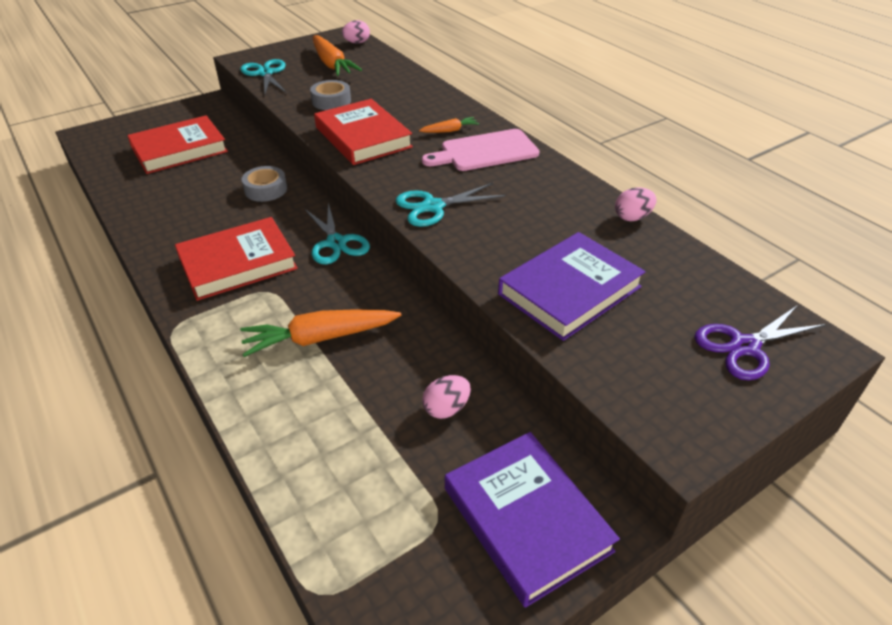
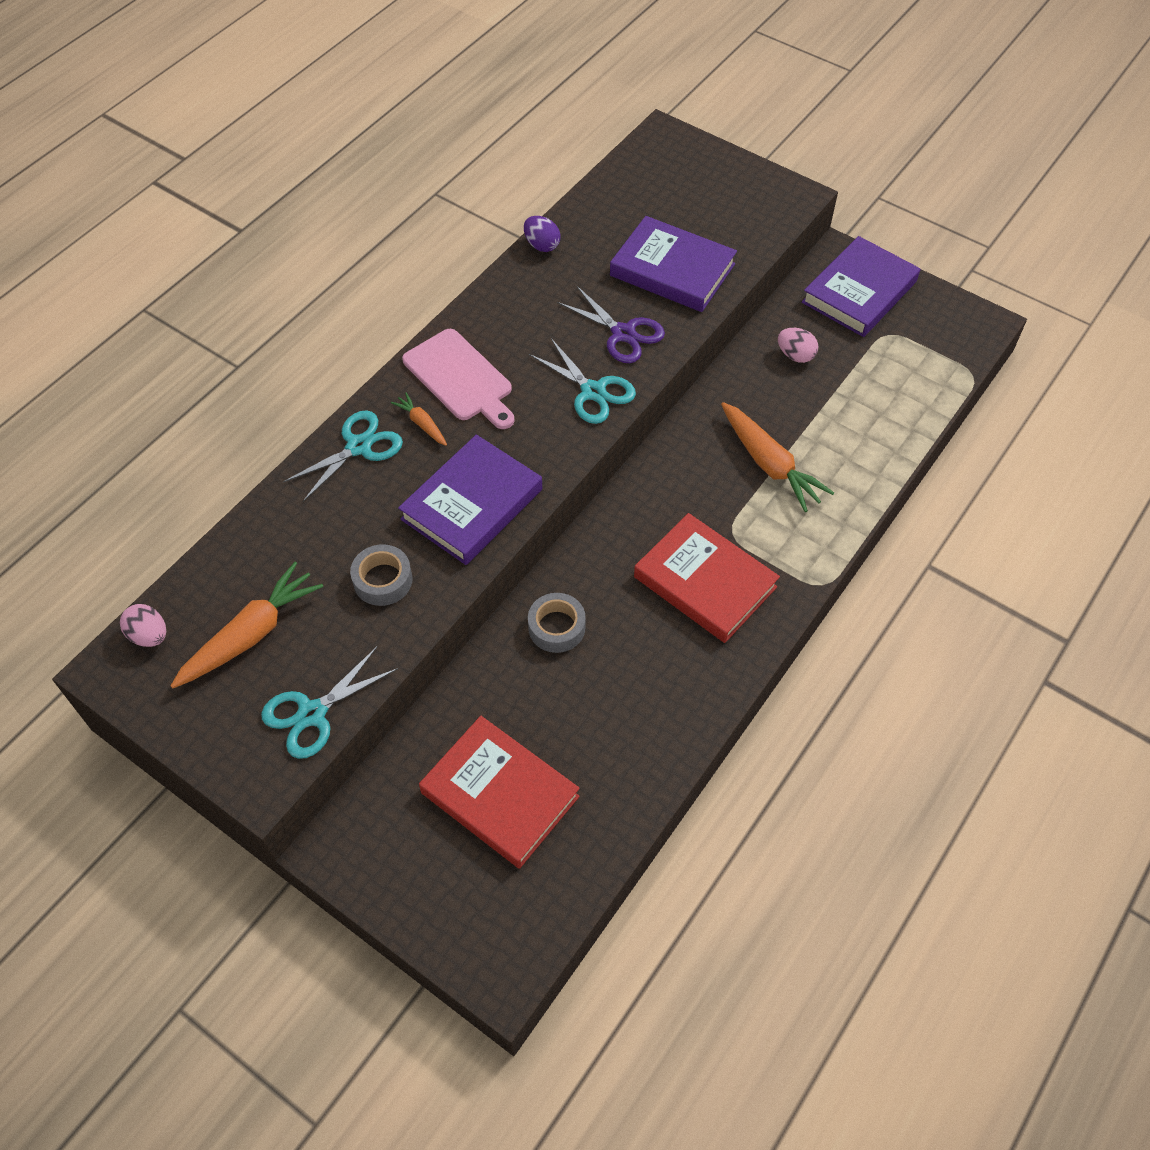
camera: 110 degrees left, 15 degrees up
turquoise scissors [304,203,370,264] -> turquoise scissors moved to [283,410,403,502]
red book [314,99,413,165] -> purple book [398,434,542,565]
pink egg [615,187,657,221] -> purple egg [524,216,560,252]
purple scissors [694,306,826,380] -> purple scissors moved to [557,285,665,363]

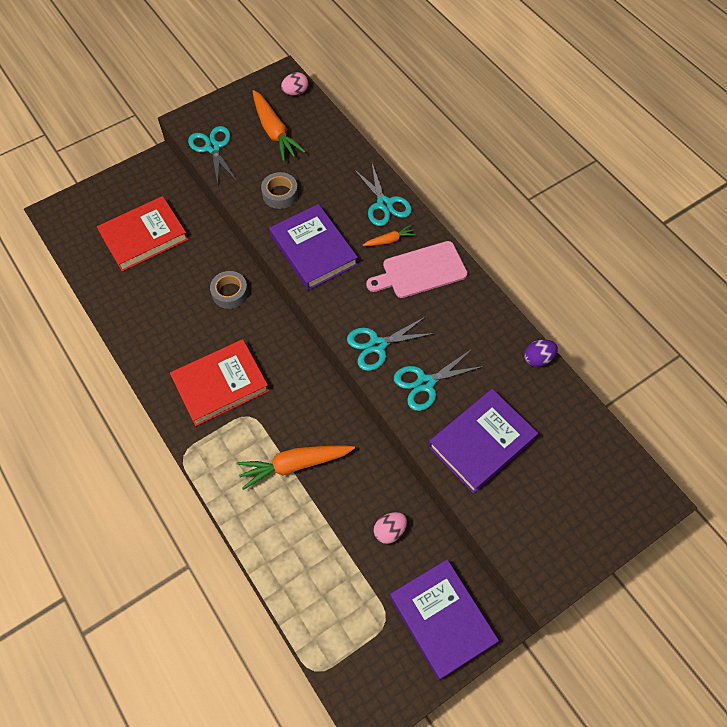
camera: 110 degrees right, 5 degrees up
purple scissors [557,285,665,363] -> turquoise scissors [394,349,484,411]

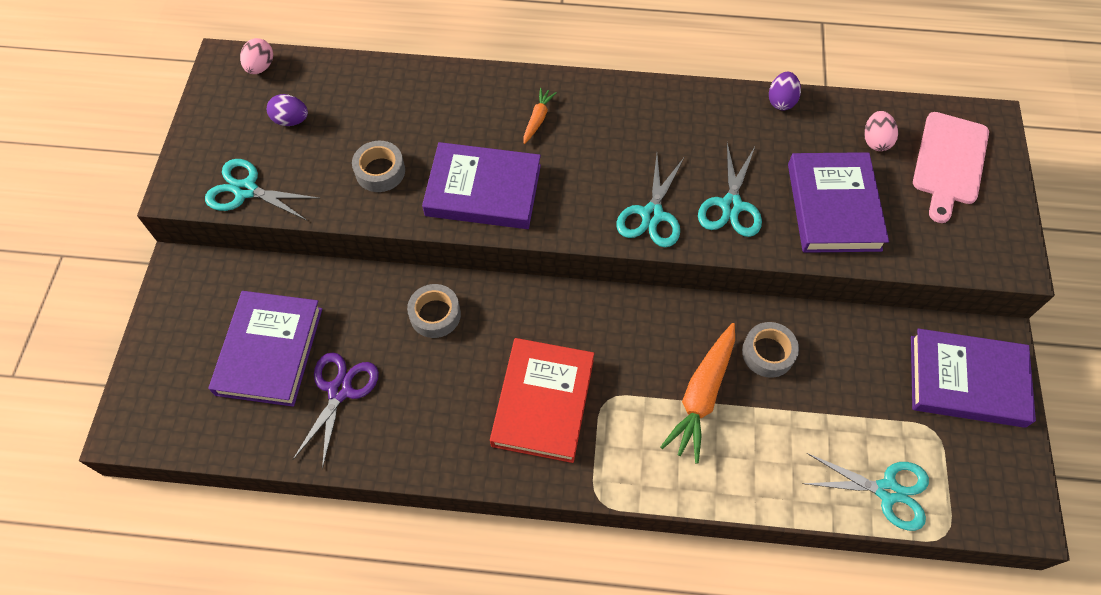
camera: 50 degrees left, 0 degrees up
red book [97,196,188,272] -> purple book [209,291,322,407]
orange carrot [252,90,306,161] -> purple egg [267,94,308,126]
turquoise scissors [353,164,412,226] -> turquoise scissors moved to [802,453,929,531]
pink cutting board [366,241,468,298] -> pink cutting board moved to [913,112,989,223]
pink egg [374,512,407,544] -> pink egg moved to [864,111,898,151]
none -> purple scissors [293,352,379,469]
none -> grey tape [742,322,799,378]

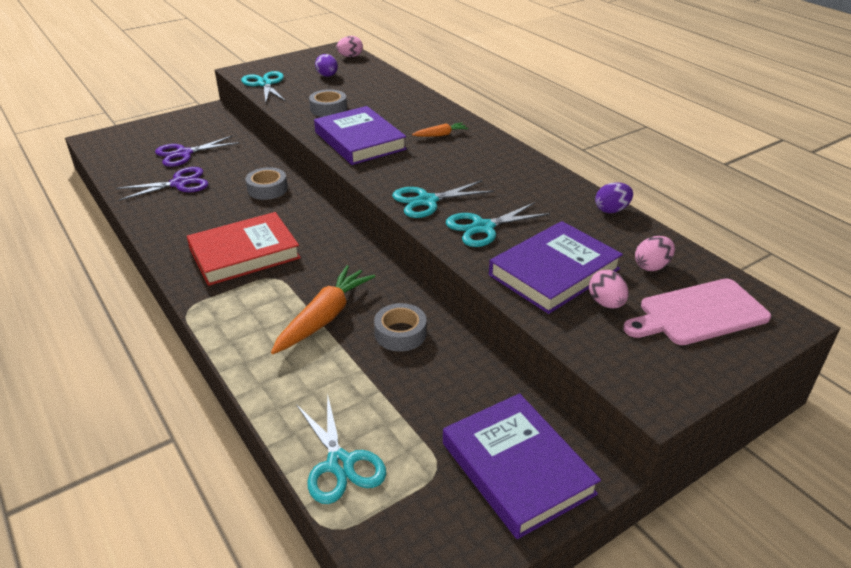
camera: 50 degrees right, 25 degrees down
purple book [209,291,322,407] -> purple scissors [155,135,240,167]
orange carrot [660,323,735,464] -> orange carrot turned 135 degrees clockwise [271,265,375,354]
none -> pink egg [589,270,628,308]

